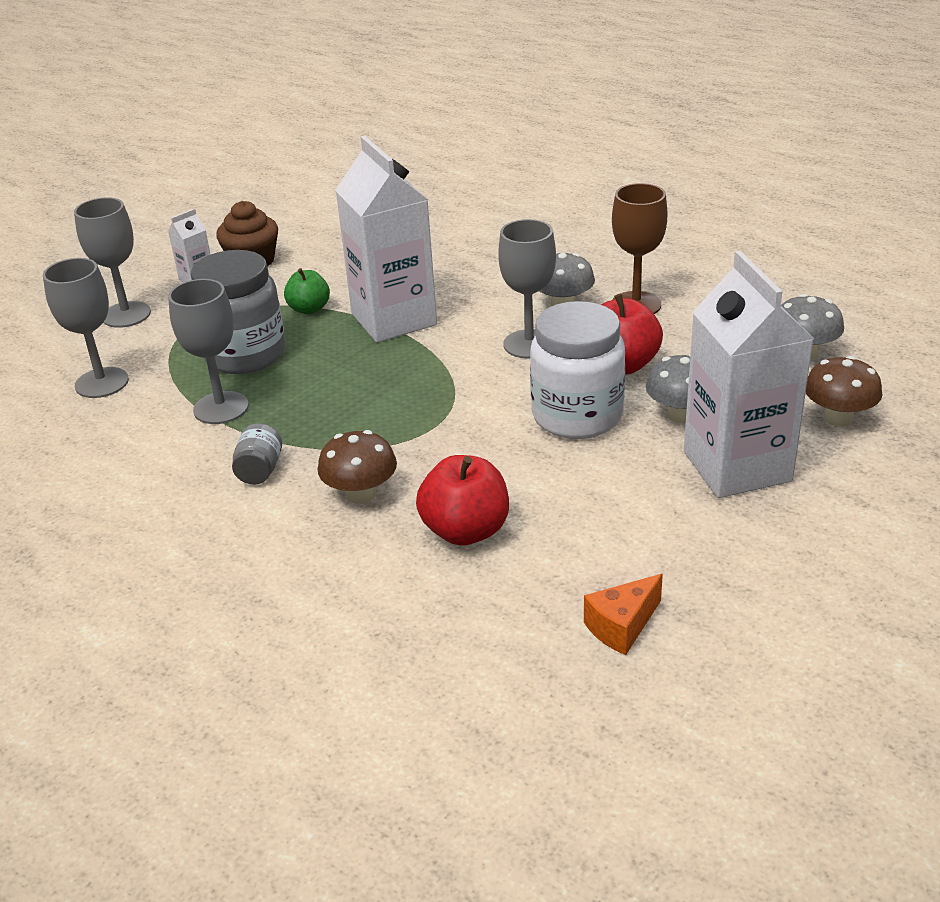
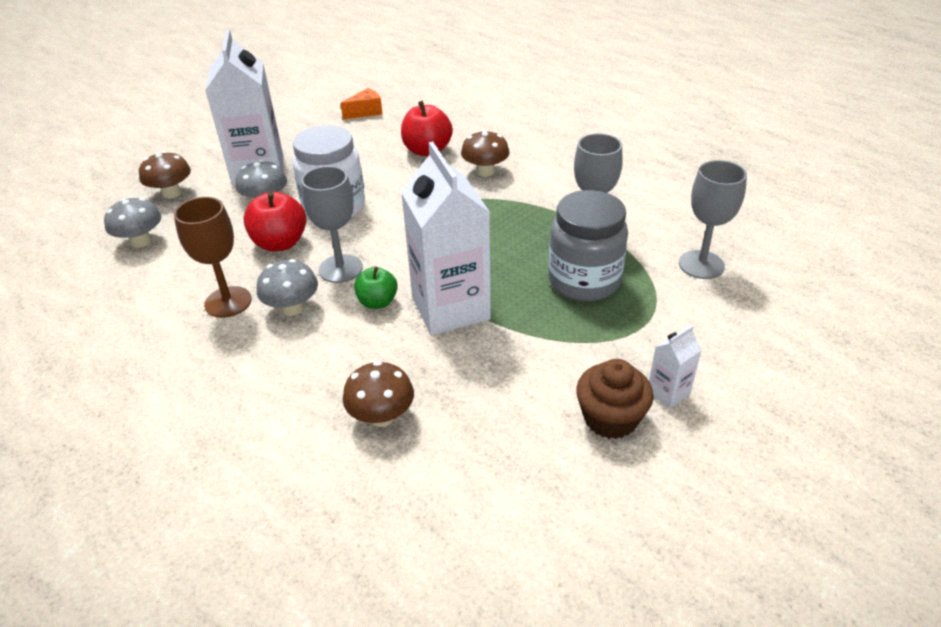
camera: 175 degrees left, 5 degrees up
grey goblet [74,197,151,328] -> none
grey jar [232,423,282,484] -> none
green apple [284,268,330,314] -> green apple moved to [354,266,398,309]
none -> brown mushroom [343,361,414,427]

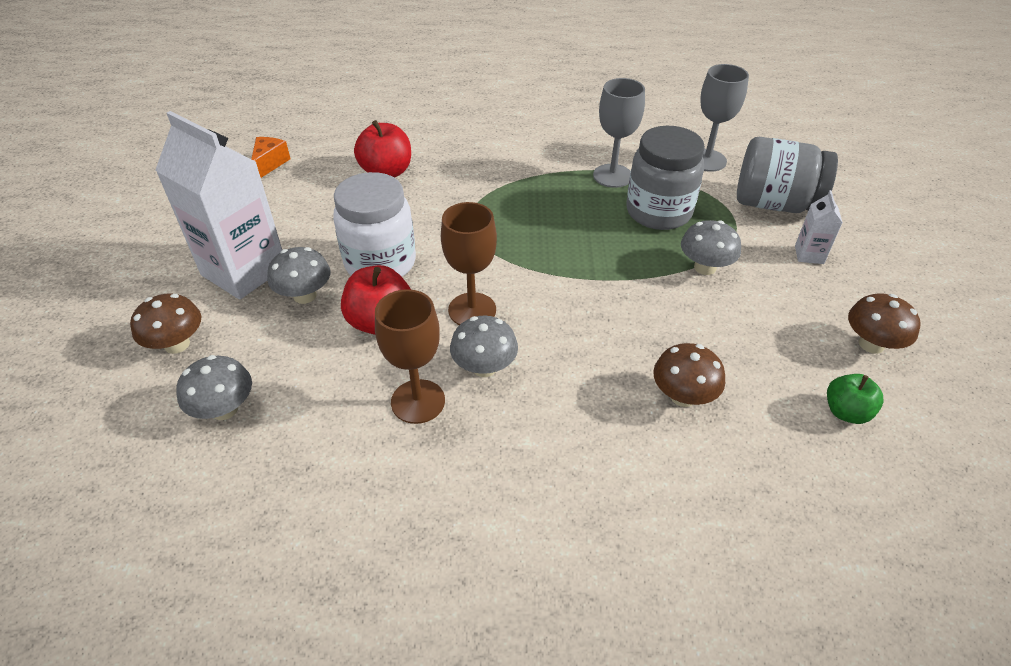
camera: 45 degrees left, 5 degrees up
grey goblet [301,166,363,283] -> brown goblet [441,202,497,325]
green apple [354,266,398,309] -> green apple moved to [827,374,884,424]
white carton [401,142,491,335] -> none
brown mushroom [461,130,510,177] -> brown mushroom moved to [848,293,921,354]
brown cupcake [576,359,654,439] -> none
none -> grey mushroom [681,220,741,275]
none -> grey jar [737,137,838,213]

